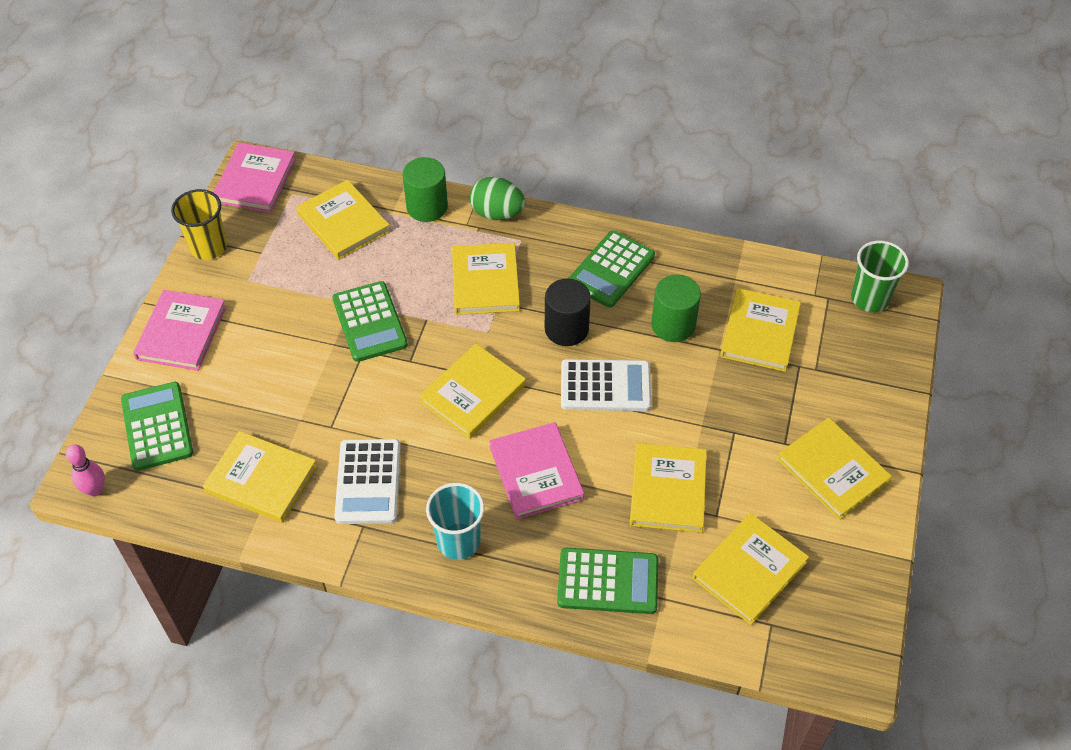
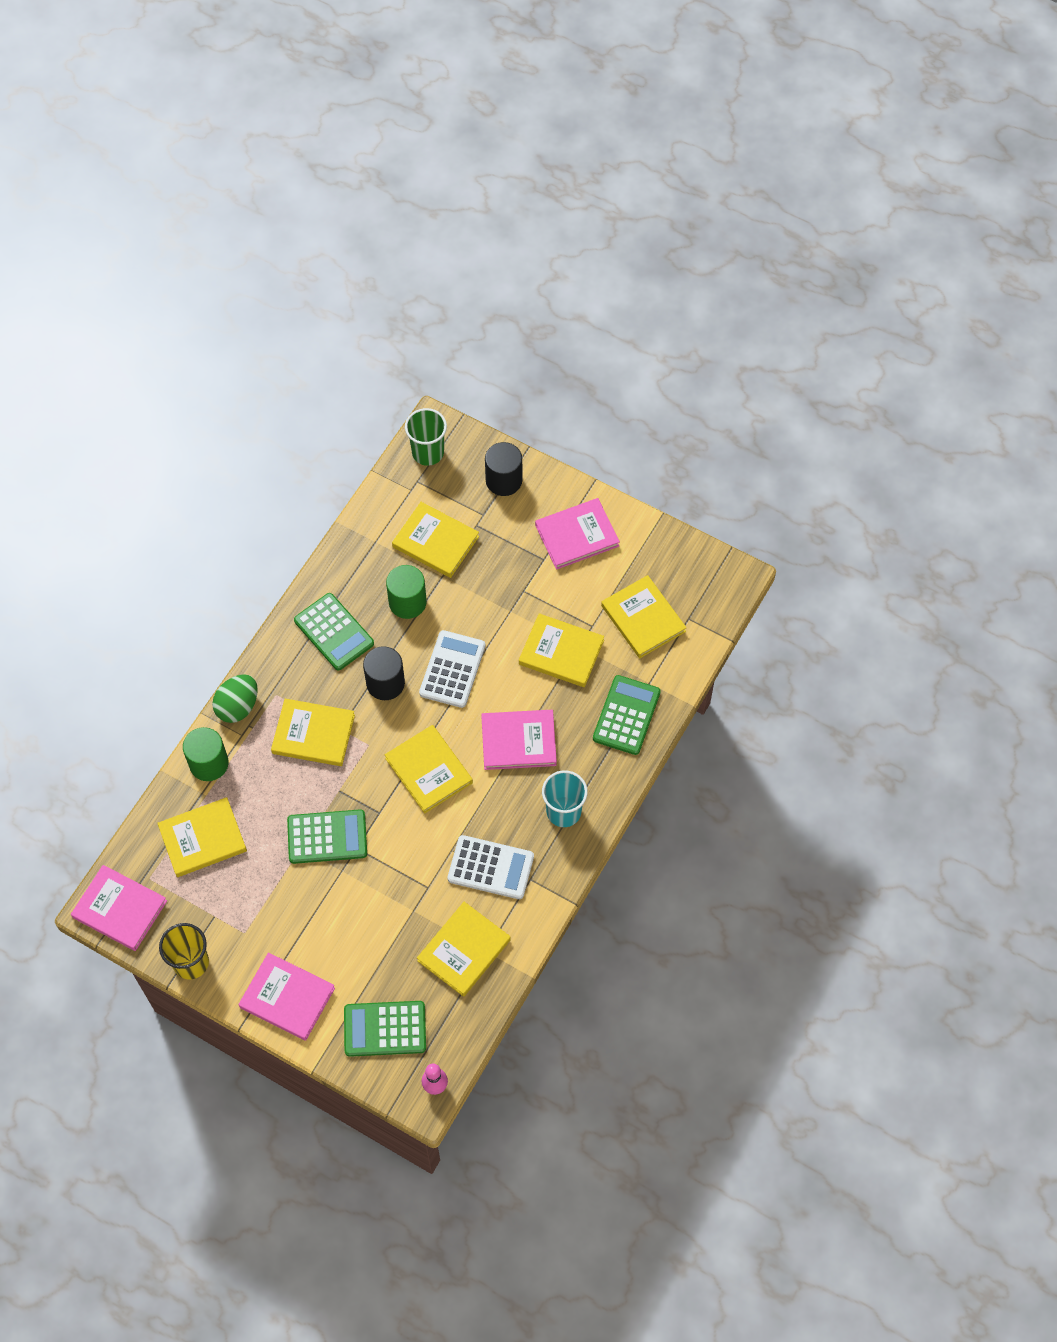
camera: 75 degrees left, 10 degrees up
yellow book [777,417,892,520] -> pink book [535,498,620,570]
none -> black cylinder [485,442,522,496]

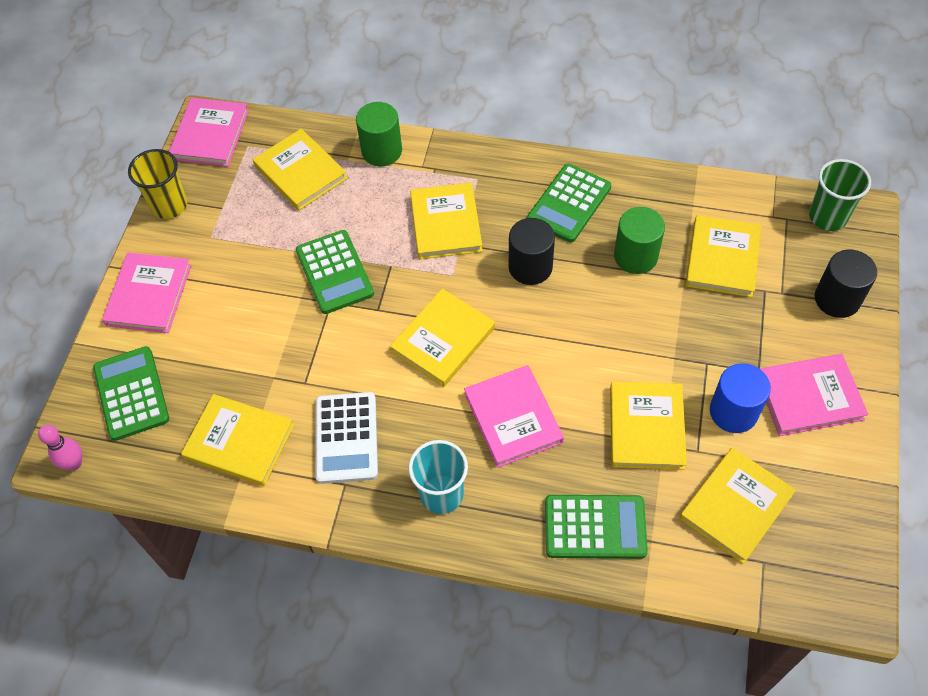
camera: 75 degrees right, 5 degrees down
green egg [212,674,258,723] -> none
white calculator [419,630,485,708] -> none
pink book [535,498,620,570] -> pink book turned 60 degrees counterclockwise [760,354,868,436]
none -> blue cylinder [710,363,771,433]

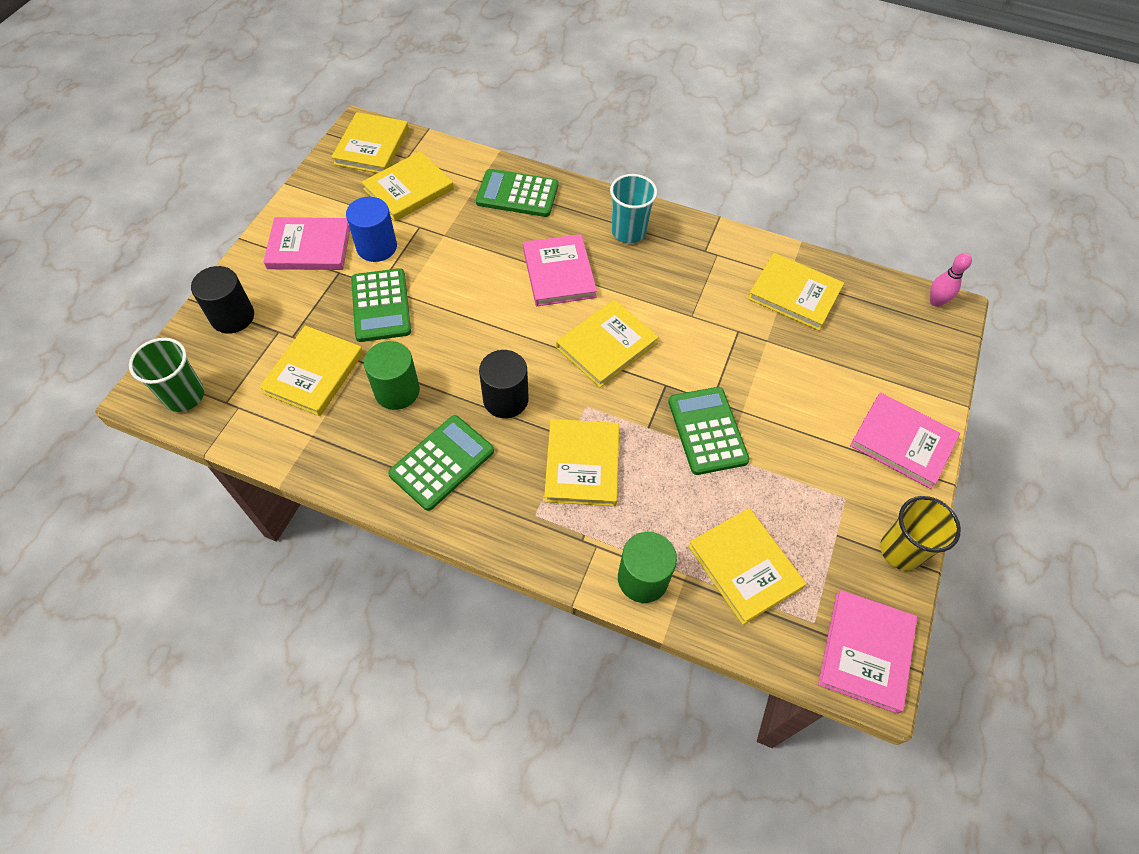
camera: 175 degrees left, 0 degrees up
green calculator [93,346,169,441] -> green calculator moved to [351,268,411,342]
pink book [102,253,191,333] -> pink book turned 75 degrees counterclockwise [850,393,960,489]
white calculator [315,392,378,484] -> none
yellow book [610,382,687,470] -> yellow book moved to [331,112,409,173]

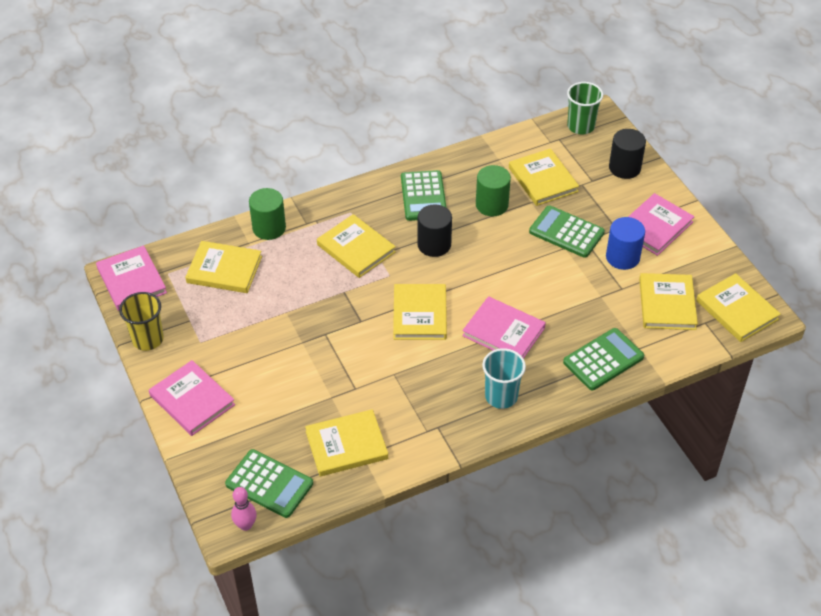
camera: 135 degrees right, 10 degrees down
green calculator [668,387,750,475] -> green calculator moved to [225,449,313,518]
pink book [850,393,960,489] -> pink book turned 60 degrees clockwise [149,360,235,436]

